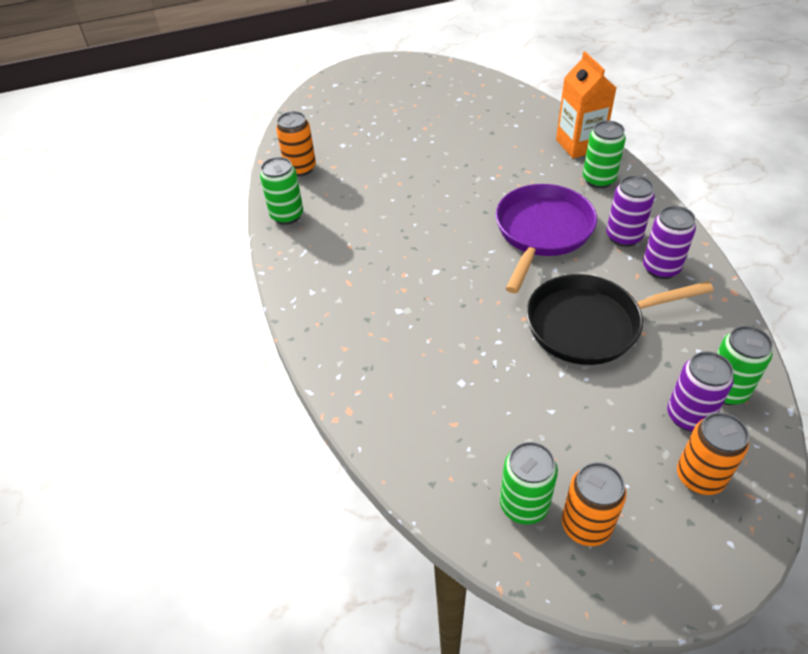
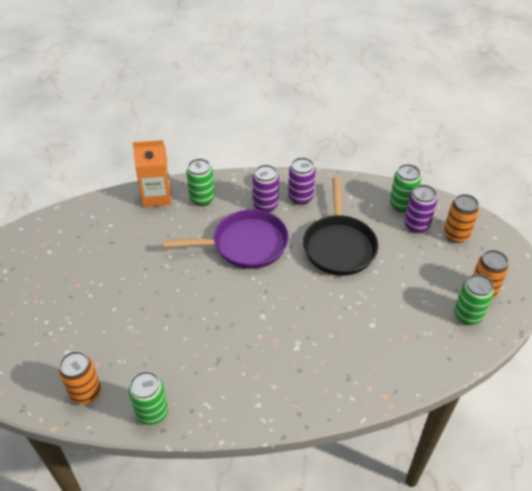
camera: 80 degrees left, 0 degrees up
purple pan [496,184,597,293] -> purple pan turned 135 degrees clockwise [163,209,289,269]

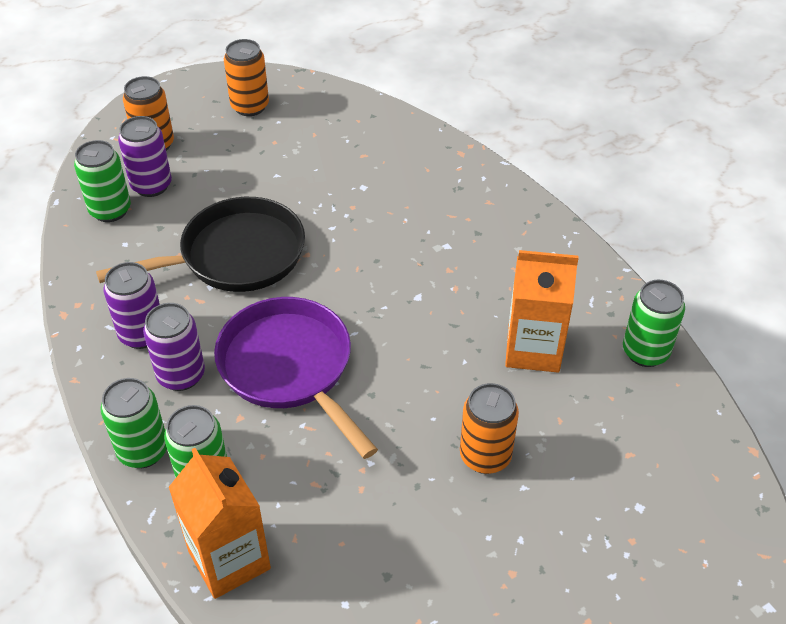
camera: 115 degrees left, 0 degrees up
orange can [59,351,101,404] -> orange can moved to [460,383,519,474]
green can [454,274,494,325] -> green can moved to [101,378,167,468]
none -> orange carton [505,250,579,373]

